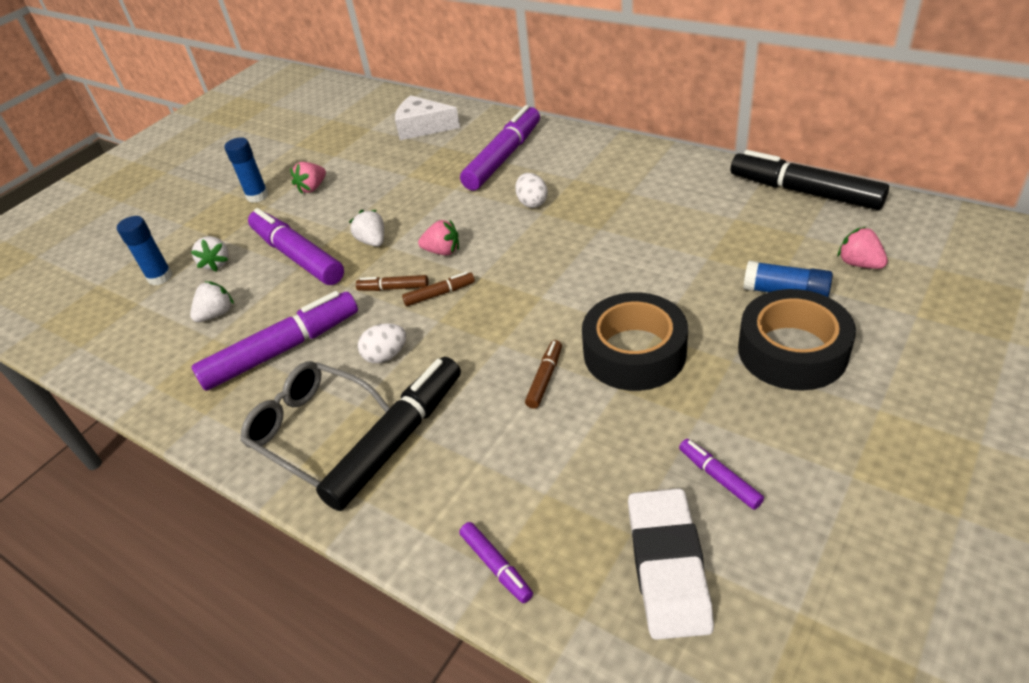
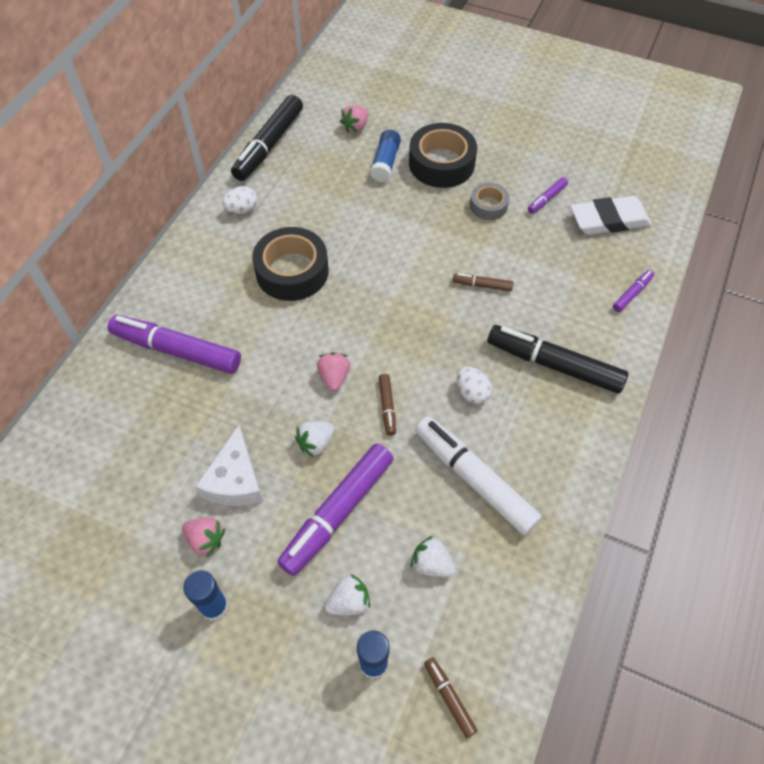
camera: 105 degrees left, 15 degrees up
purple marker [192,291,358,391] -> white marker [415,416,542,535]
grey glasses [240,361,390,488] -> none
white cheese [395,95,460,140] -> white cheese moved to [195,425,263,506]
brown marker [402,272,475,306] -> brown marker moved to [424,657,478,738]
white egg [515,173,548,208] -> white egg moved to [222,186,257,214]
black tape [582,292,688,391] -> black tape moved to [252,227,329,301]
none -> grey tape [470,183,510,220]

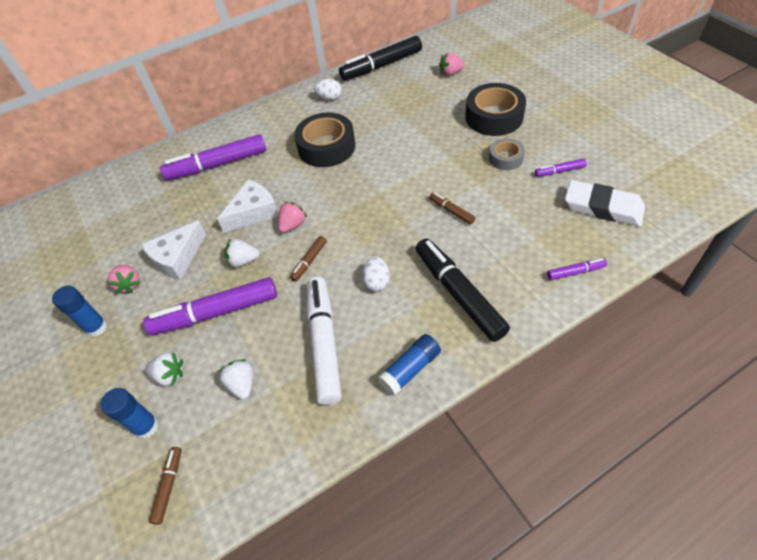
camera: 40 degrees right, 5 degrees down
purple marker [108,315,241,374] -> purple marker turned 75 degrees counterclockwise [160,134,266,180]
blue glue stick [370,130,401,182] -> blue glue stick moved to [378,334,441,396]
none -> white cheese [217,179,279,232]

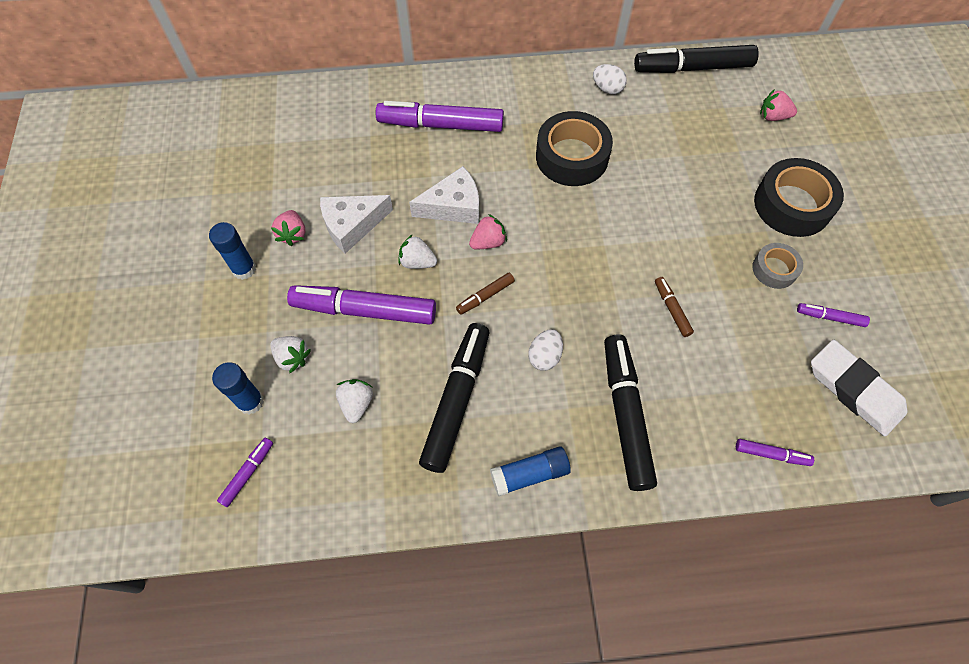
camera: 20 degrees right, 10 degrees up
brown marker [149,447,182,525] -> purple marker [217,438,273,507]
white marker [307,277,342,405] -> black marker [419,323,489,473]

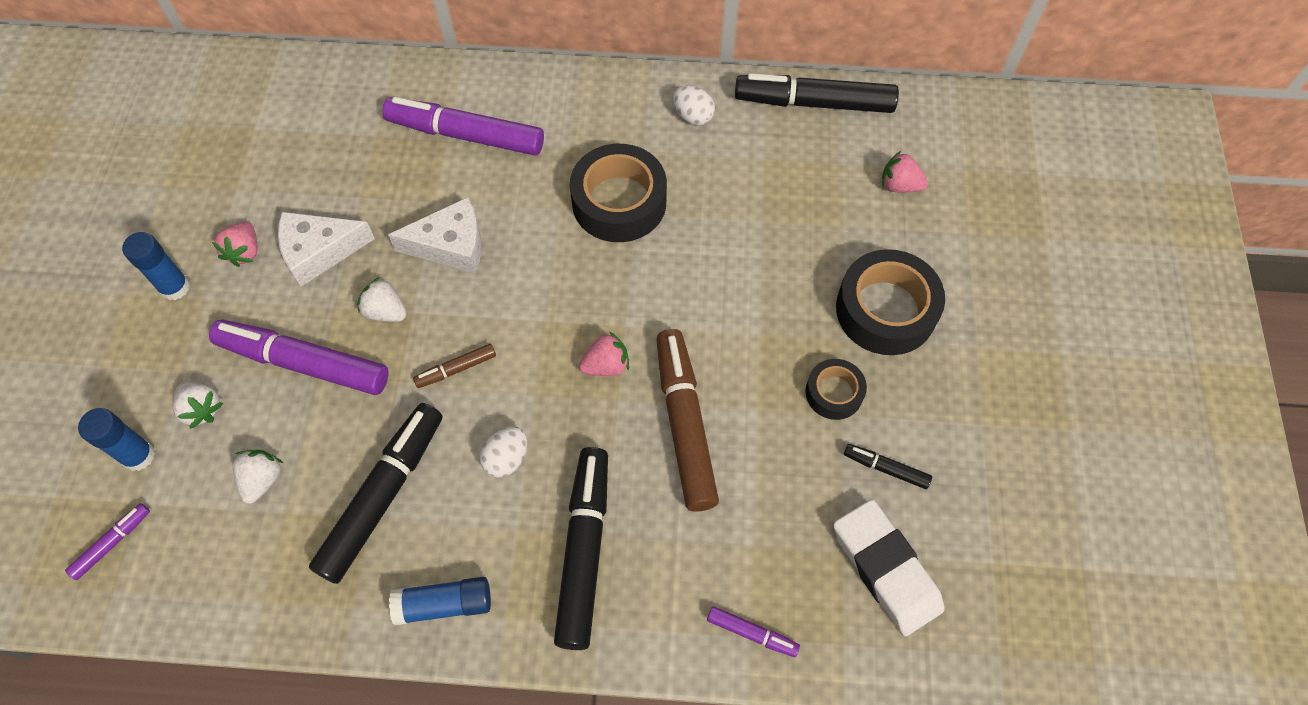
camera: 10 degrees right, 0 degrees up
pink strawberry [469,214,507,249] -> pink strawberry moved to [579,331,629,376]
brown marker [655,277,694,337] -> brown marker [656,329,719,512], size x2.17
grey tape [752,243,803,289] -> black tape [805,359,867,420]
purple marker [797,303,870,327] -> black marker [844,444,932,489]

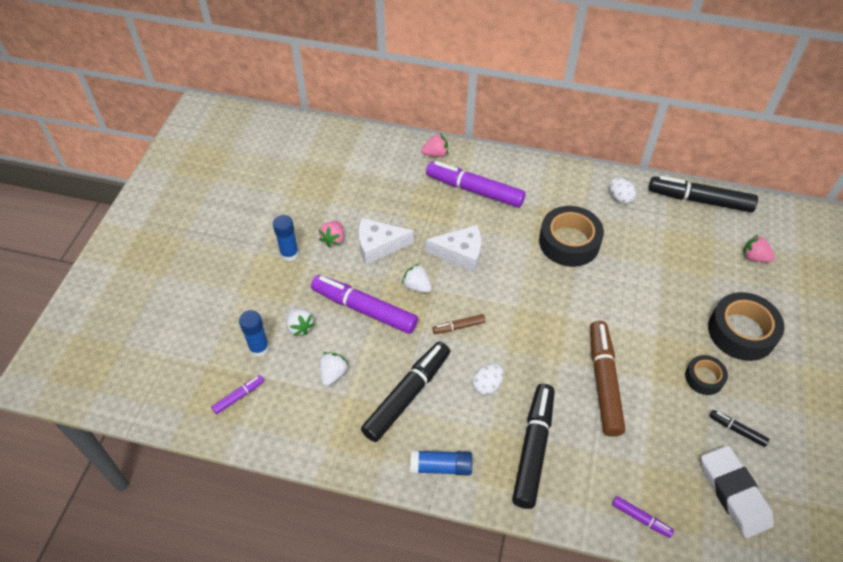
camera: 10 degrees right, 10 degrees down
pink strawberry [579,331,629,376] -> pink strawberry moved to [421,133,448,157]

